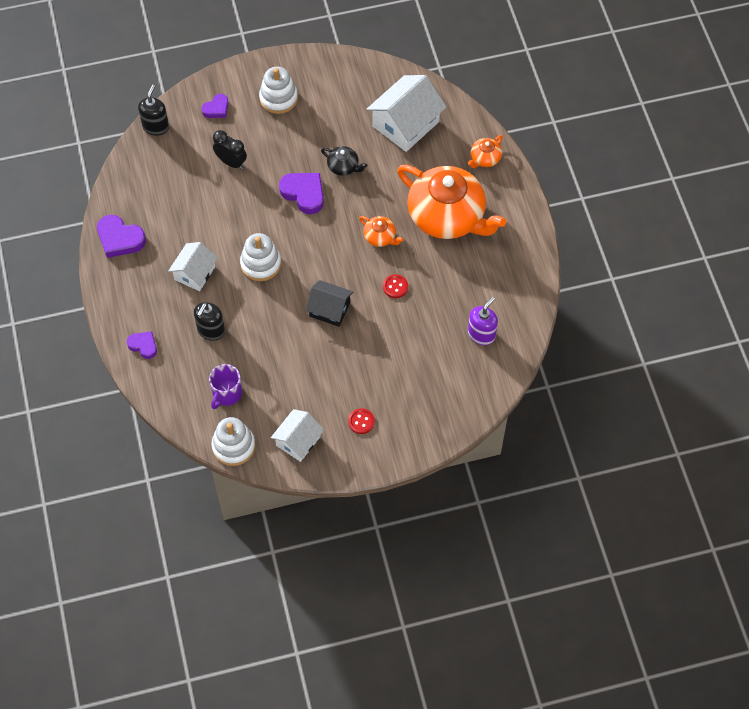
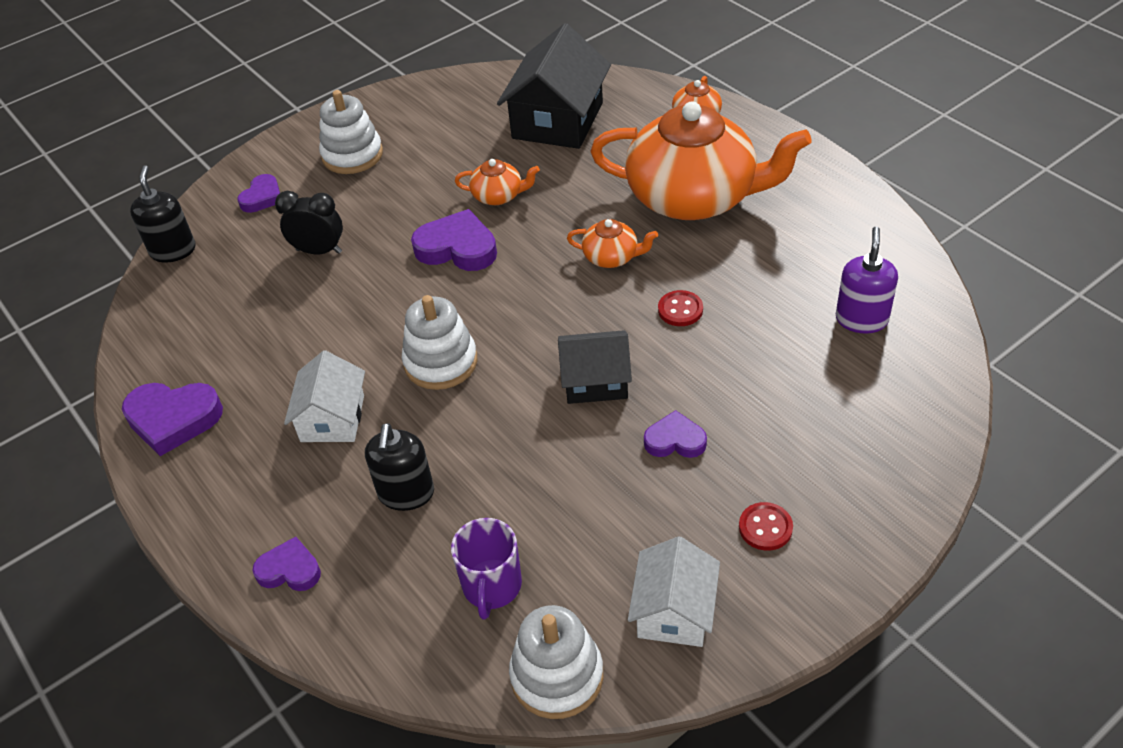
camera: 20 degrees left, 15 degrees down
black teapot [321,146,367,176] -> orange teapot [455,159,540,205]
white house [366,75,447,152] -> black house [497,23,611,149]
none -> purple heart [644,410,707,458]

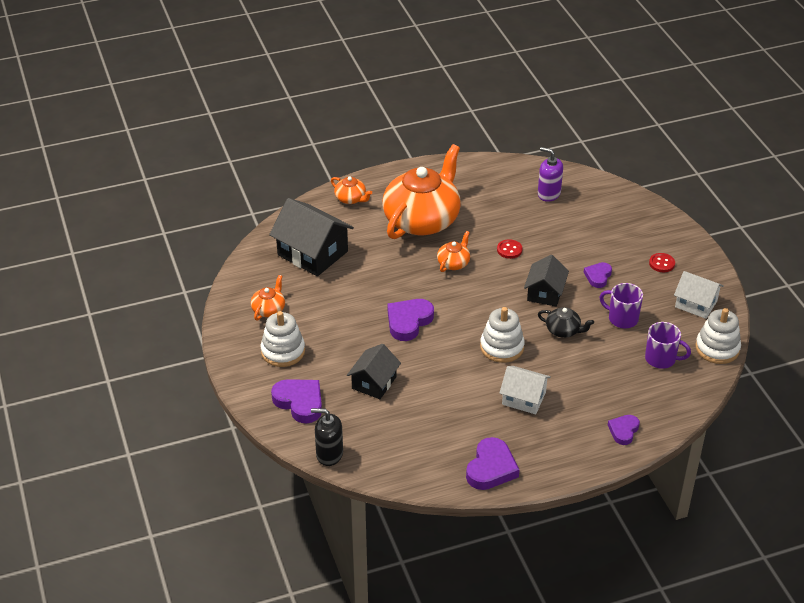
camera: 75 degrees left, 5 degrees down
purple heart [237,174,280,213] -> purple heart [271,379,322,423], size x1.64
black clock [275,191,343,254] -> black house [347,344,401,399]
black soap dispenser [365,423,434,511] -> none
orange teapot [455,159,540,205] -> orange teapot moved to [251,275,285,320]
none -> black teapot [538,307,594,338]
none -> purple mug [600,283,643,328]

